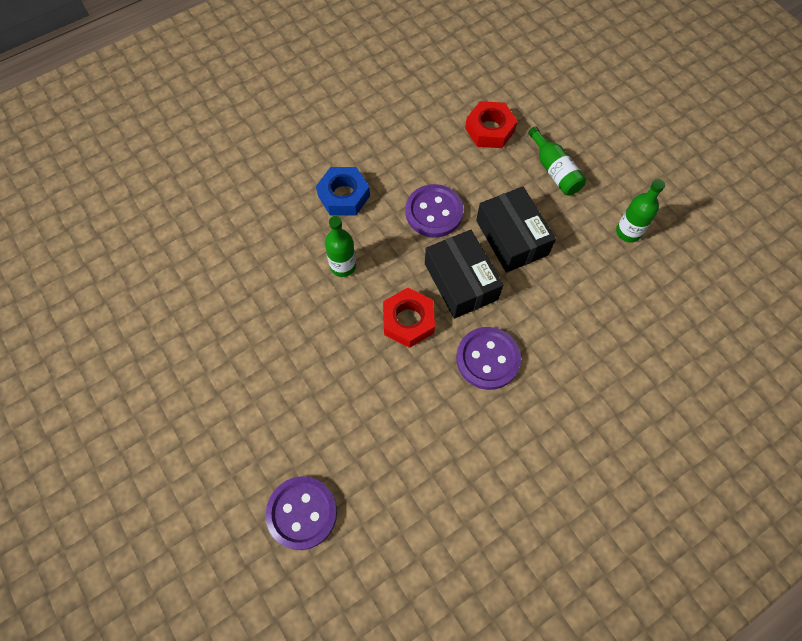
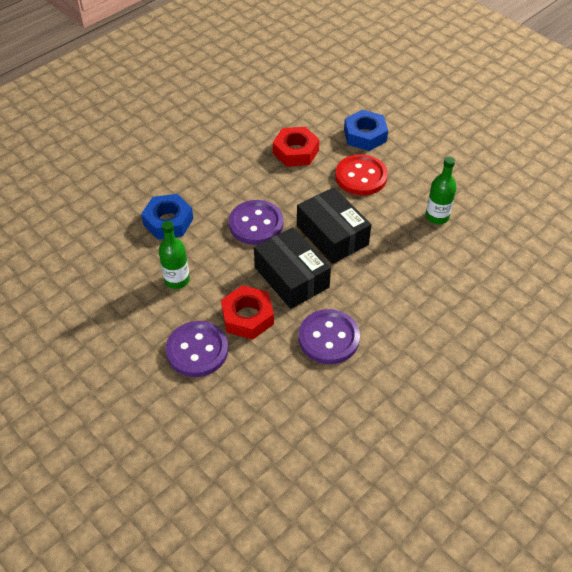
camera: 10 degrees left, 15 degrees down
purple button [265,476,337,550] -> purple button moved to [166,321,228,377]
green bottle [528,126,586,195] -> red button [335,154,388,195]
none -> blue nut [344,110,388,151]

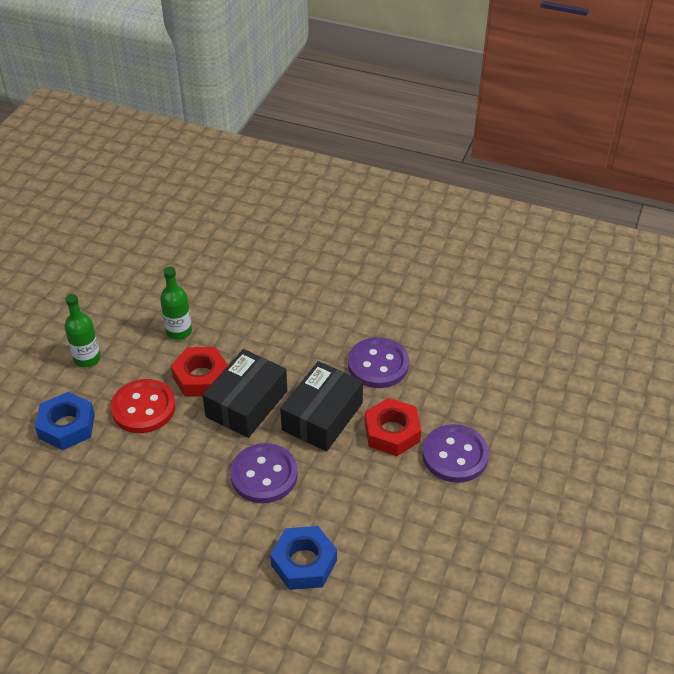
camera: 115 degrees left, 5 degrees down
green bottle [158,221,190,289] -> green bottle moved to [65,294,101,367]
red nut [273,127,319,167] -> red nut moved to [171,347,228,397]

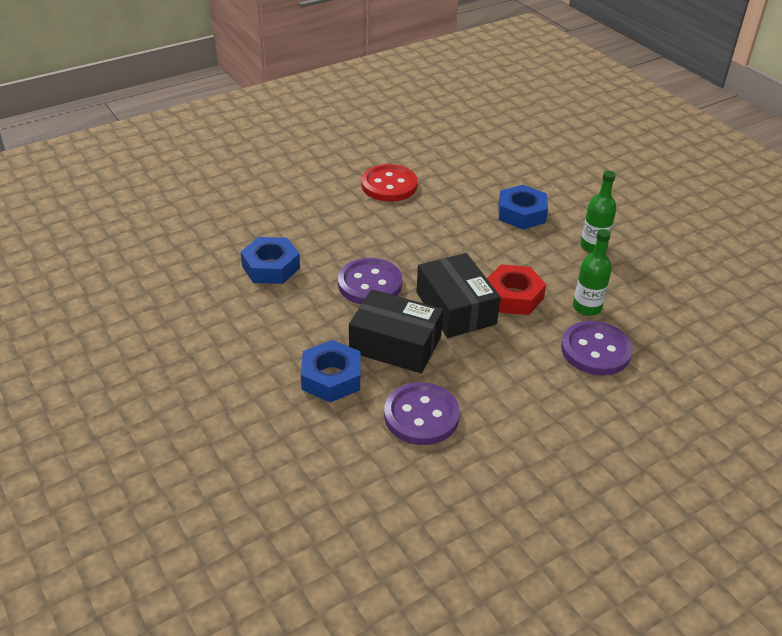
camera: 125 degrees right, 5 degrees down
red button [111,379,176,433] -> red button moved to [362,164,418,202]
black box [280,361,363,452] -> black box turned 45 degrees counterclockwise [349,289,443,373]
red nut [365,398,421,456] -> blue nut [301,340,361,403]
purple button [422,424,489,483] -> purple button moved to [561,321,633,375]

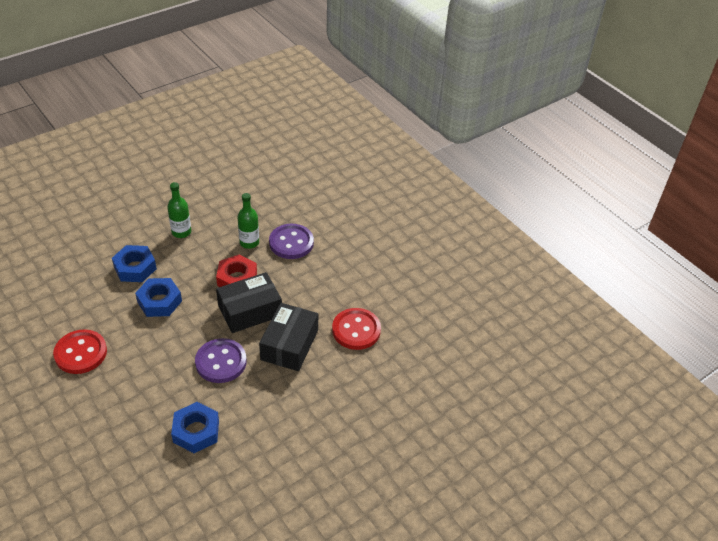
camera: 95 degrees left, 5 degrees up
blue nut [301,340,361,403] -> blue nut moved to [135,278,182,317]
purple button [384,382,460,445] -> red button [332,308,381,350]

